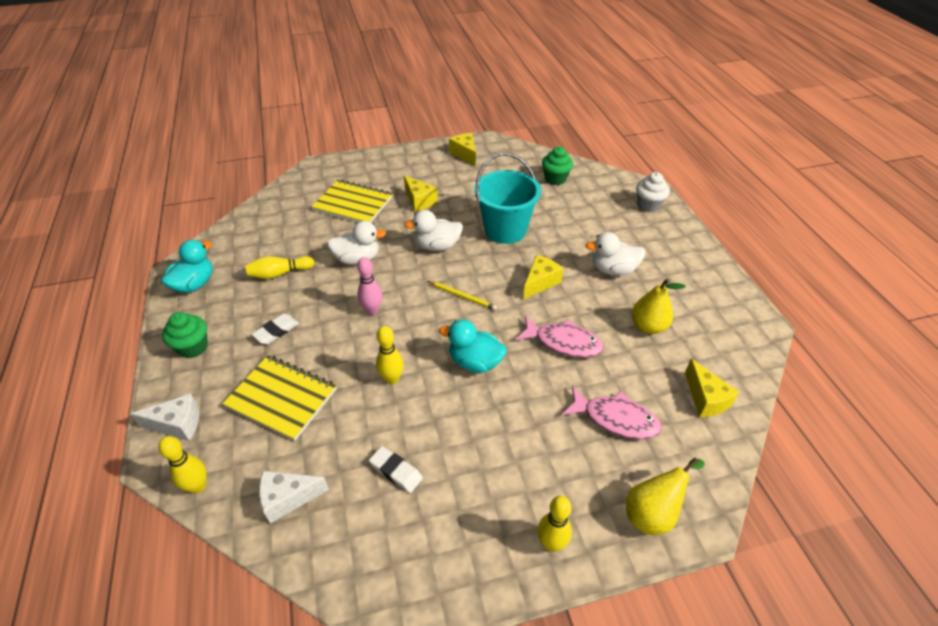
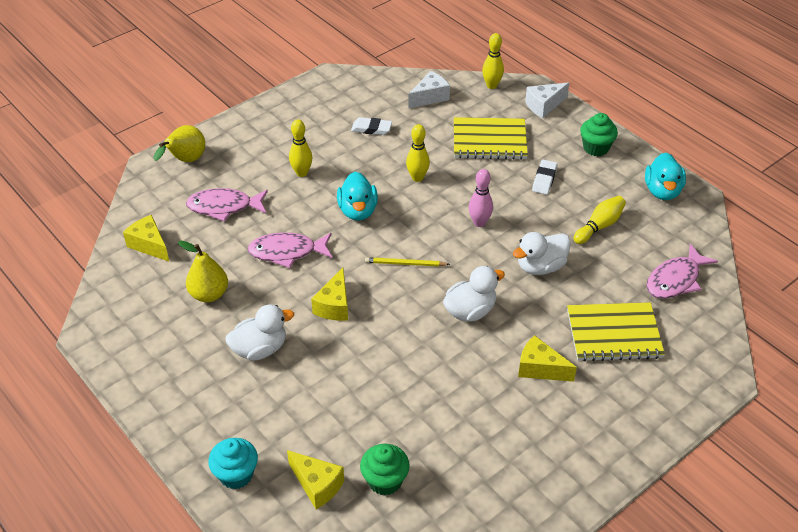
camera: 155 degrees right, 0 degrees up
turquoise duck [439,319,507,373] -> turquoise duck turned 90 degrees clockwise [337,172,378,221]
yellow cheese [449,133,476,166] -> yellow cheese moved to [287,450,344,509]
turquoise bucket [474,153,541,244] -> none
yellow bowling pin [537,496,572,552] -> yellow bowling pin moved to [289,119,312,177]
white cupcake [636,172,670,212] -> turquoise cupcake [208,438,258,489]
none -> pink fish [646,243,718,299]

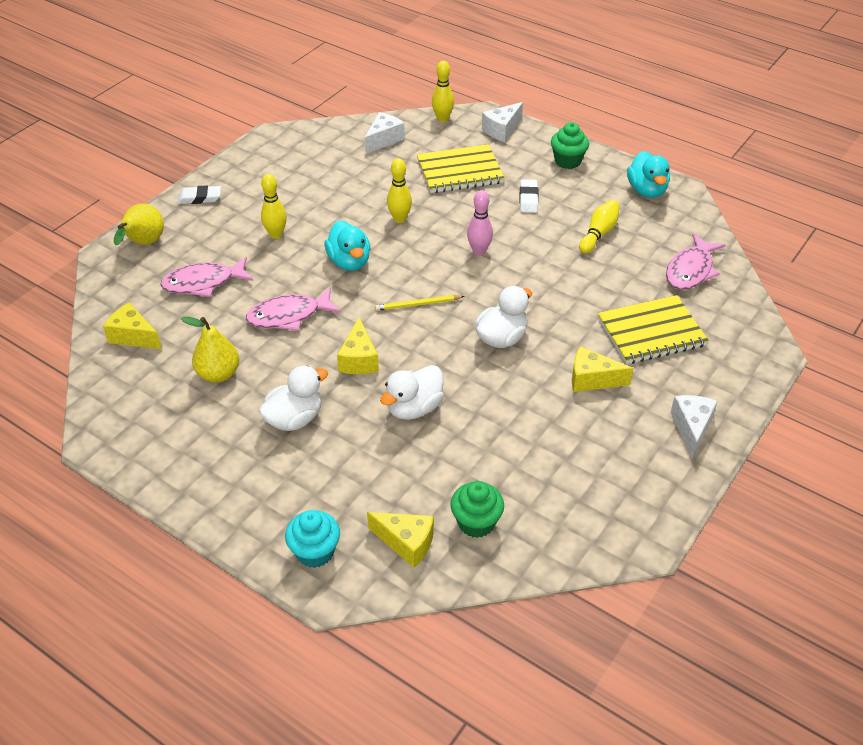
camera: 15 degrees left, 0 degrees up
white eraser [351,117,392,135] -> white eraser moved to [178,185,221,204]
white duck [513,232,571,275] -> white duck moved to [380,365,444,420]
none -> white cheese [670,395,718,458]

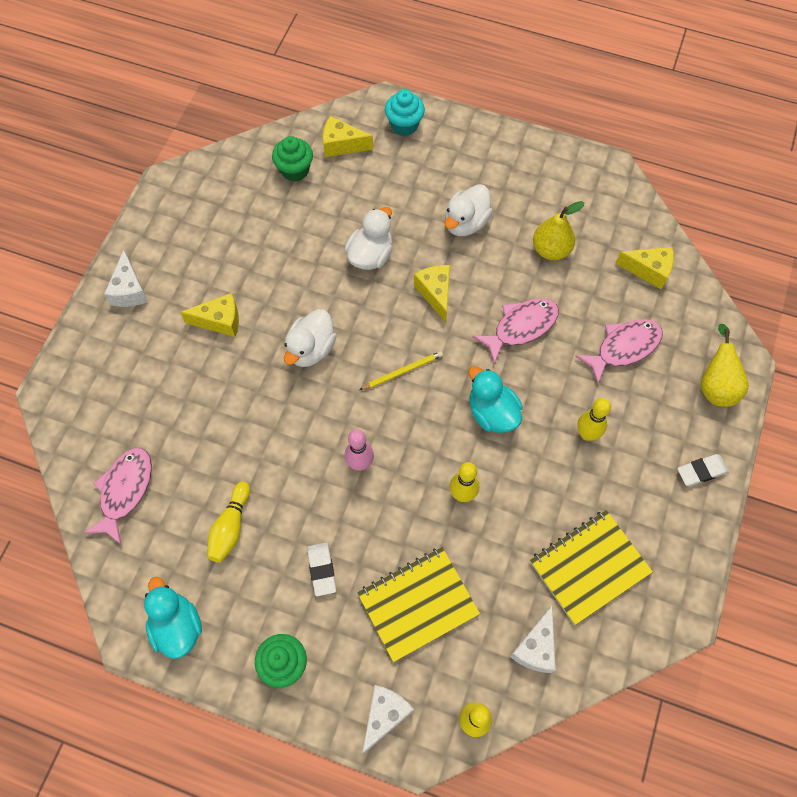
camera: 165 degrees right, 20 degrees up
yellow notebook [598,295,709,364] -> yellow notebook moved to [530,510,653,625]

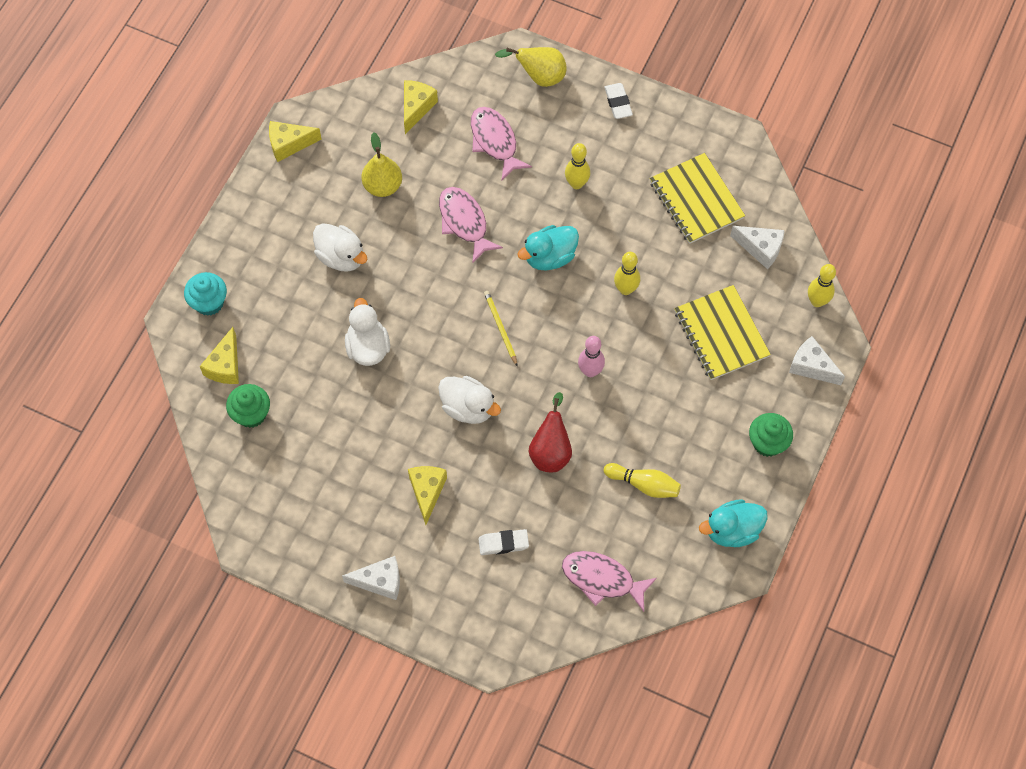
camera: 85 degrees left, 0 degrees up
white eraser [307,543,336,596] -> white eraser moved to [478,529,529,555]
white duck [344,207,392,270] -> white duck turned 45 degrees clockwise [345,298,390,366]
yellow cheese [414,265,450,323] -> yellow cheese moved to [269,121,321,162]
none -> red pear [529,392,572,472]

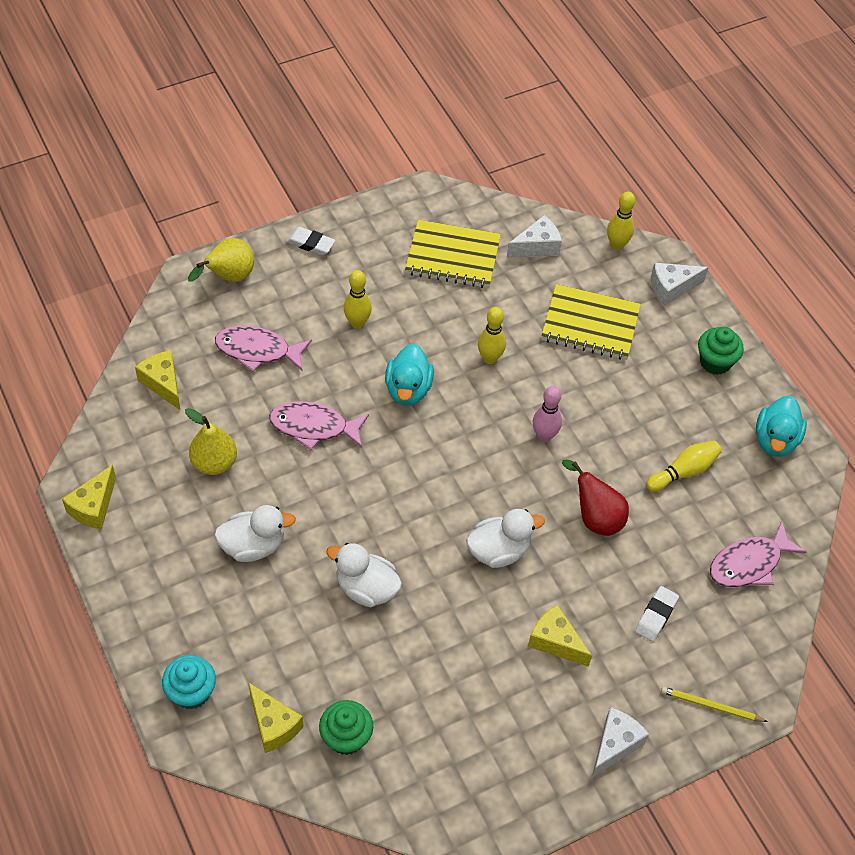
camera: 55 degrees left, 10 degrees down
yellow pencil [484,291,517,366] -> yellow pencil moved to [661,687,768,722]

